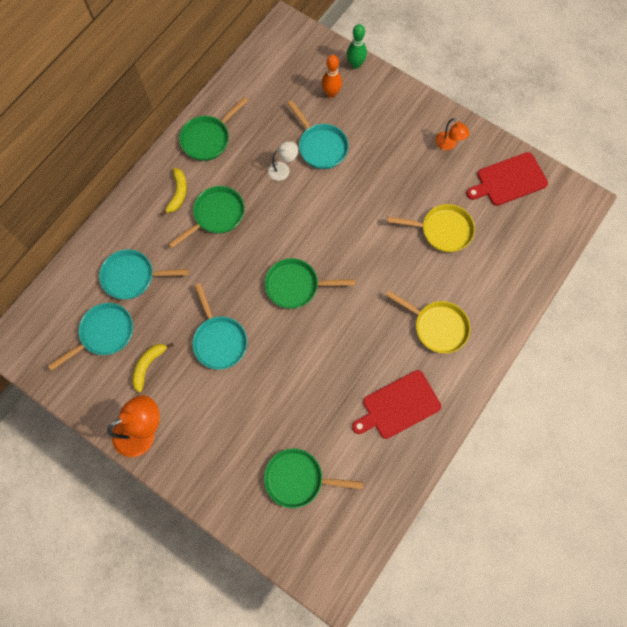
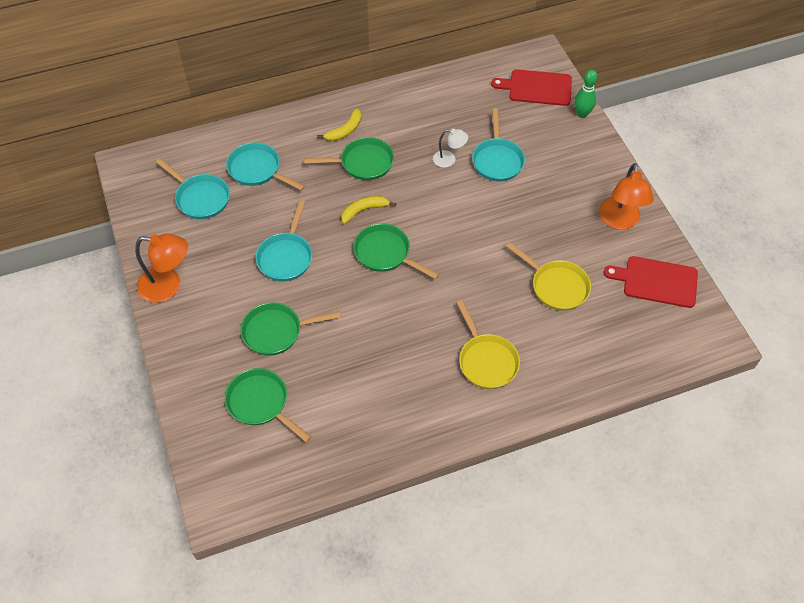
camera: 35 degrees right, 15 degrees down
turquoise pan [48,303,133,371] -> turquoise pan turned 45 degrees clockwise [156,158,230,219]
yellow banana [132,343,174,393] -> yellow banana moved to [342,196,396,224]
green pan [179,97,248,161] -> green pan moved to [241,302,341,355]
orange bowling pin [322,55,342,98] -> none
red cutting board [352,370,441,439] -> red cutting board moved to [491,69,572,106]
orange lamp [436,118,470,150] -> orange lamp [599,163,654,230], size x1.74

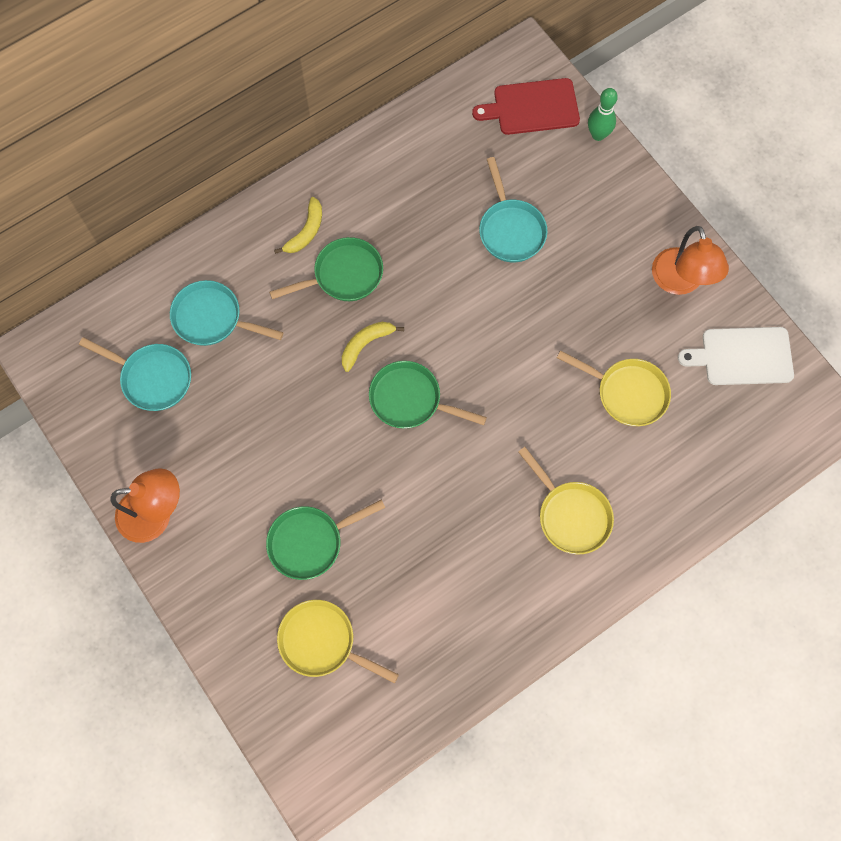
camera: 15 degrees left, 15 degrees up
green pan [225,368,311,442] -> yellow pan [277,600,399,683]
turquoise pan [255,200,312,281] -> none
white lamp [433,129,468,168] -> none
red cutting board [604,256,698,308] -> white cutting board [678,327,794,385]

